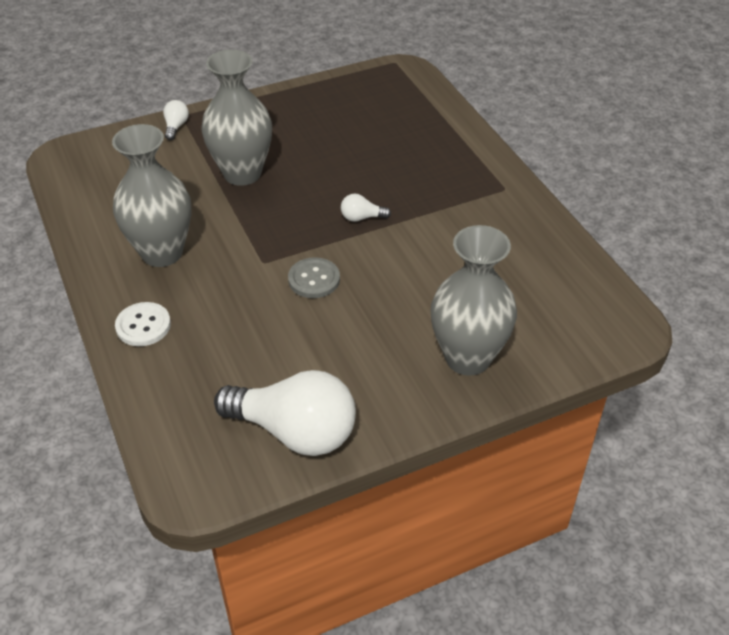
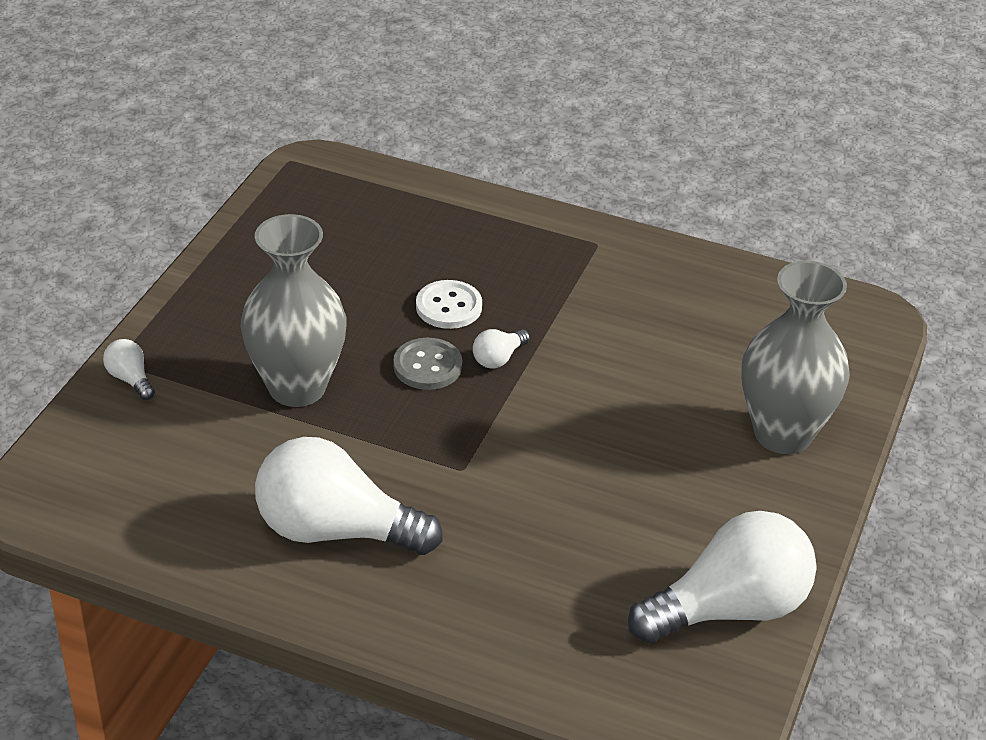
camera: 45 degrees left, 5 degrees down
grey vase [112,124,192,267] -> white light bulb [255,437,443,555]
white button [115,302,171,346] -> white button moved to [416,280,482,329]
grey button [288,257,340,298] -> grey button moved to [393,338,462,390]

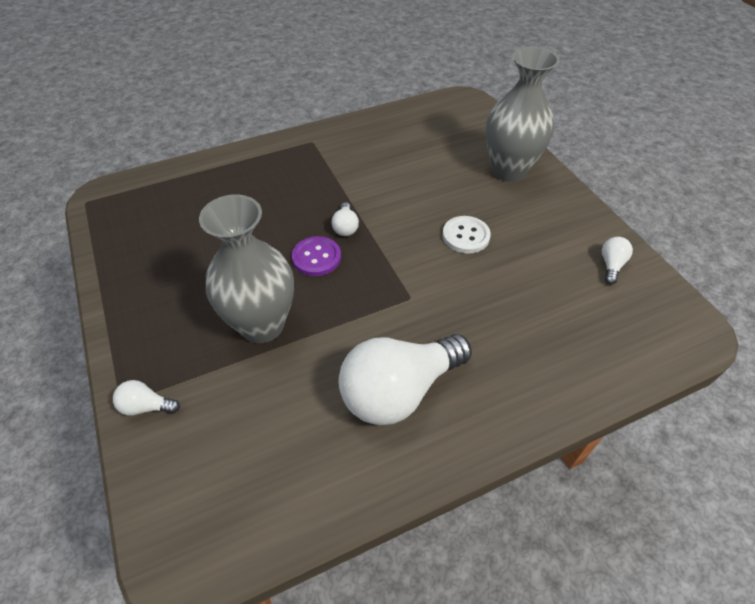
camera: 45 degrees left, 10 degrees up
grey button [393,338,462,390] -> purple button [292,236,341,276]
white button [416,280,482,329] -> white button moved to [443,216,491,253]
white light bulb [628,511,817,643] -> white light bulb [602,237,633,285], size x0.42

